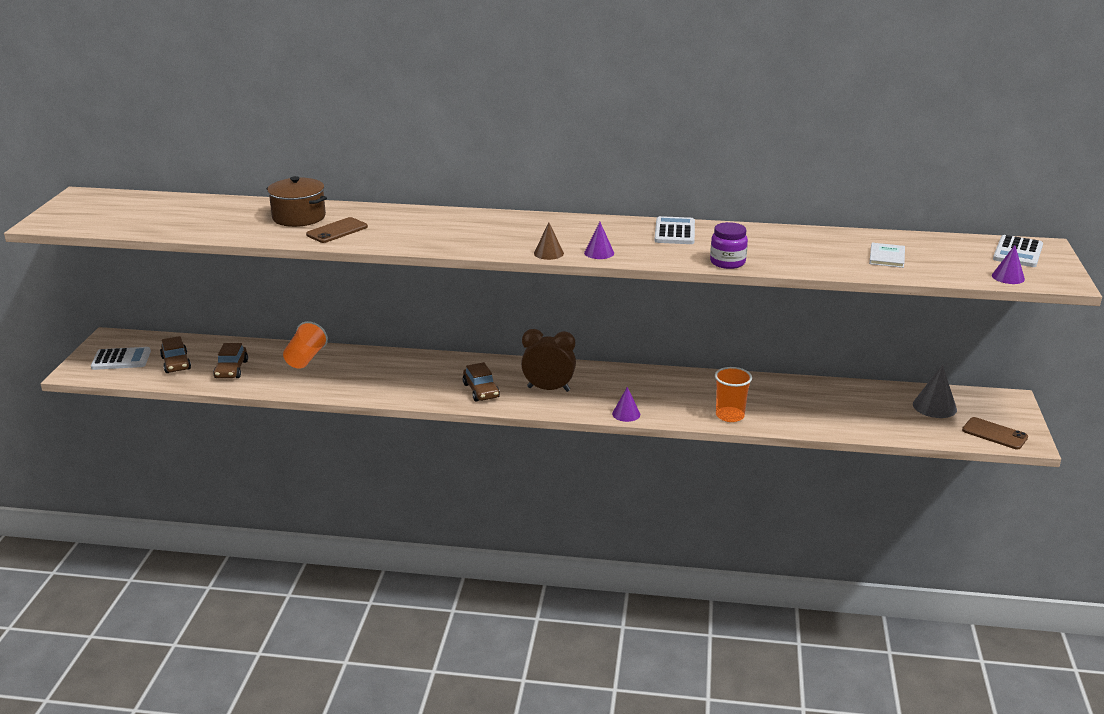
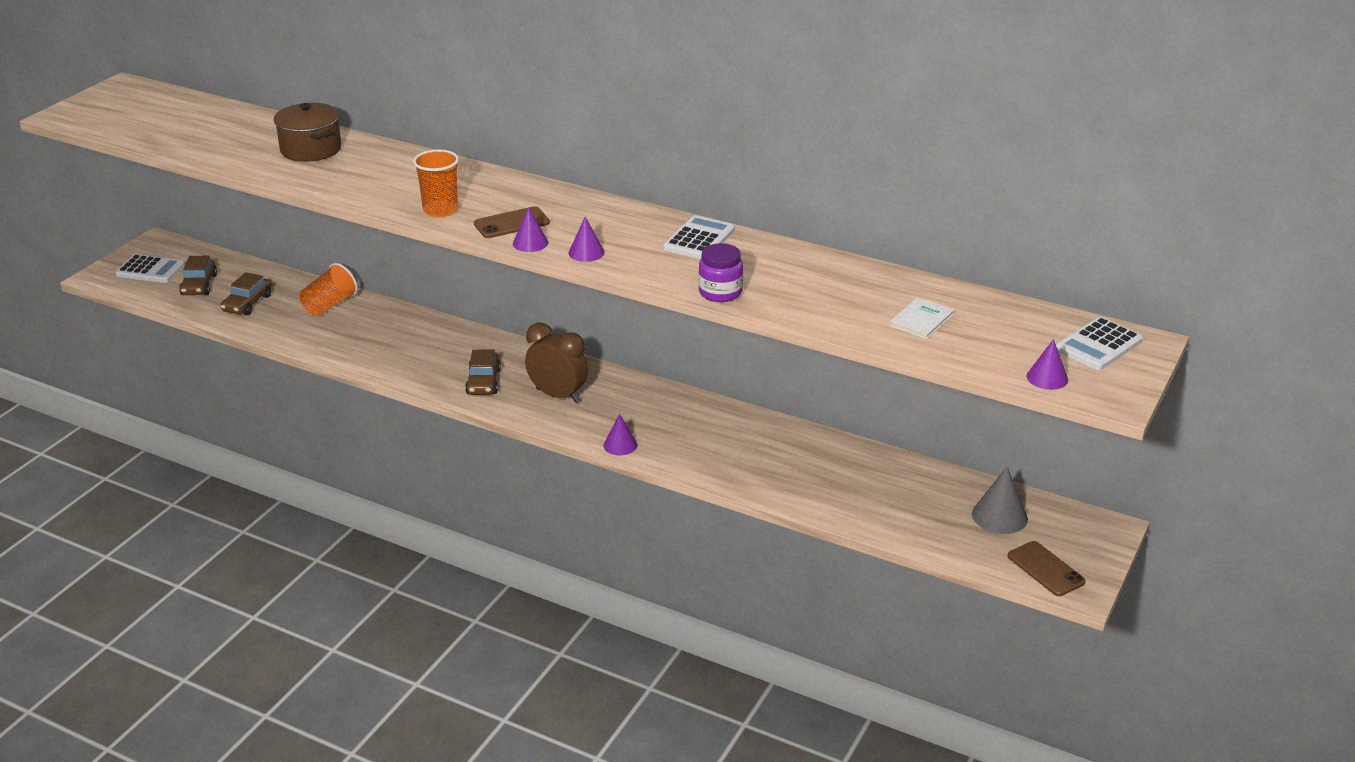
camera: 20 degrees right, 5 degrees up
brown phone [306,217,368,243] -> brown phone moved to [474,206,550,238]
brown cone [534,222,564,260] -> purple cone [513,207,548,252]
orange cup [715,367,752,422] -> orange cup moved to [413,150,459,217]

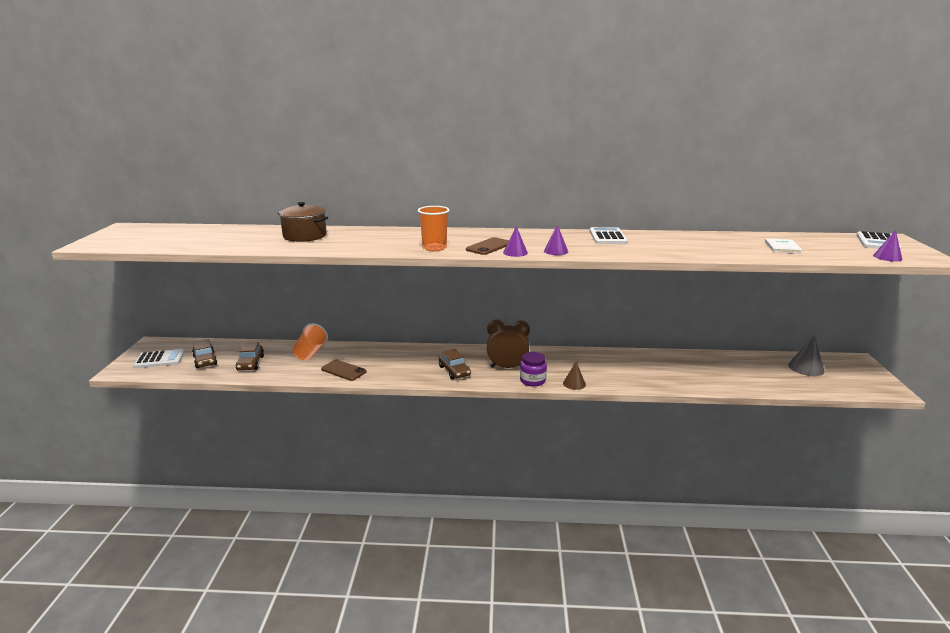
camera: 25 degrees left, 10 degrees down
purple cone [604,414,638,455] -> brown cone [563,362,586,390]
purple jar [698,243,743,302] -> purple jar moved to [520,352,547,387]
brown phone [1008,541,1086,596] -> brown phone moved to [321,360,367,381]

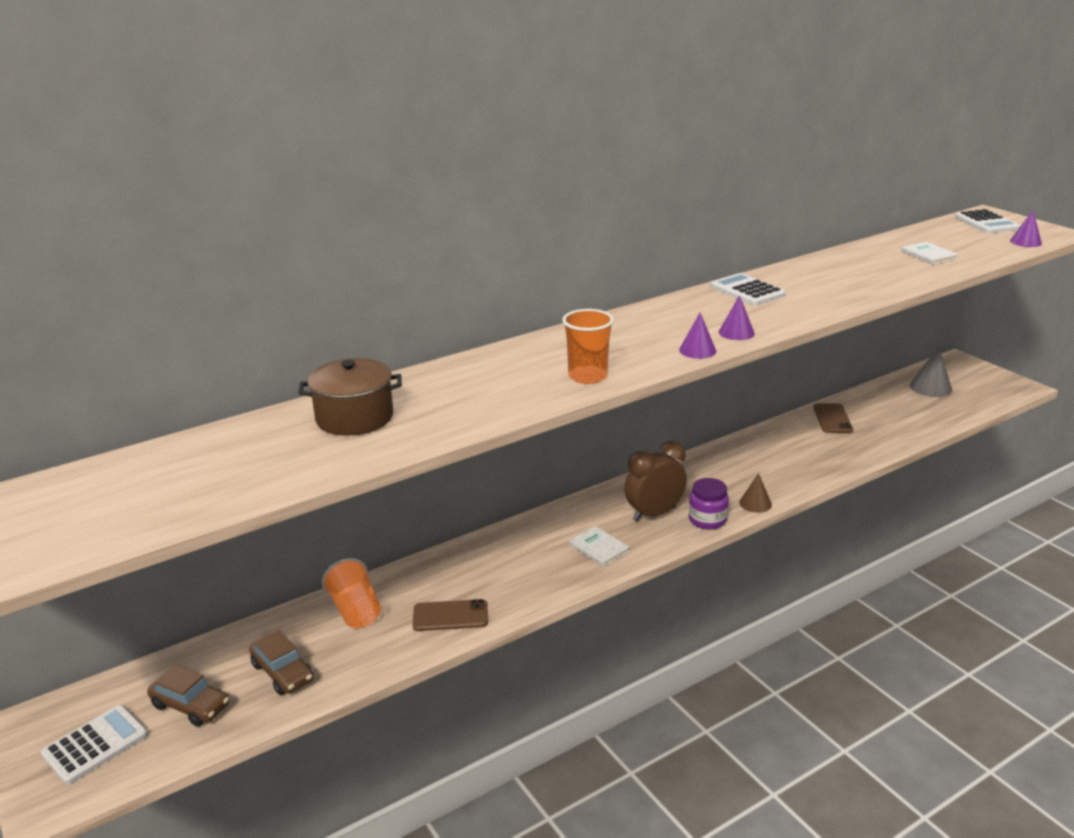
camera: 35 degrees left, 5 degrees up
brown car [439,349,471,379] -> white book [569,526,630,567]
brown phone [466,237,509,255] -> brown phone moved to [813,403,853,433]

